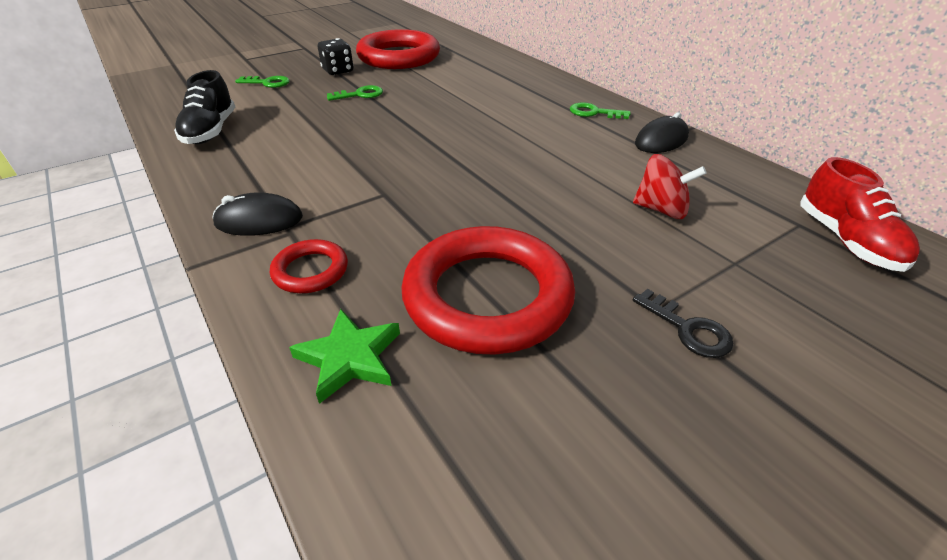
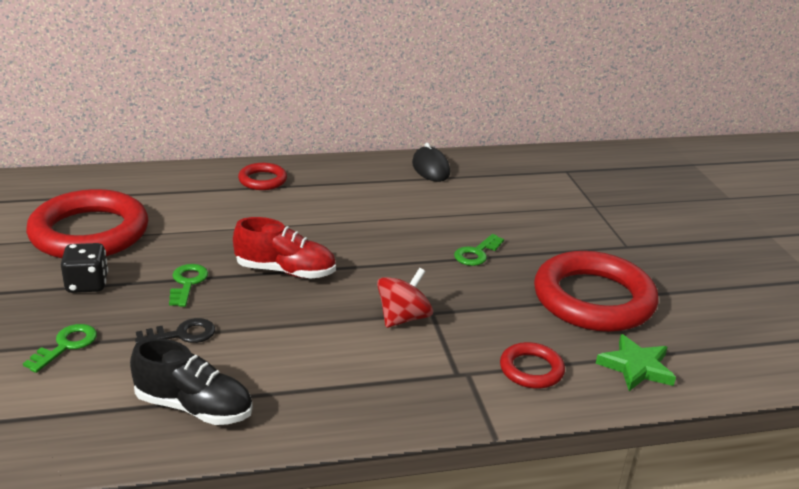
camera: 70 degrees left, 10 degrees down
black mouse [213,192,303,236] -> none
green key [570,102,631,119] -> green key moved to [454,234,504,266]
red spinning top [633,154,707,219] -> red spinning top moved to [377,268,433,328]
black key [633,289,734,358] -> black key moved to [135,318,215,344]
red shoe [800,157,920,272] -> red shoe moved to [233,217,336,279]
none -> red ring [238,163,287,190]

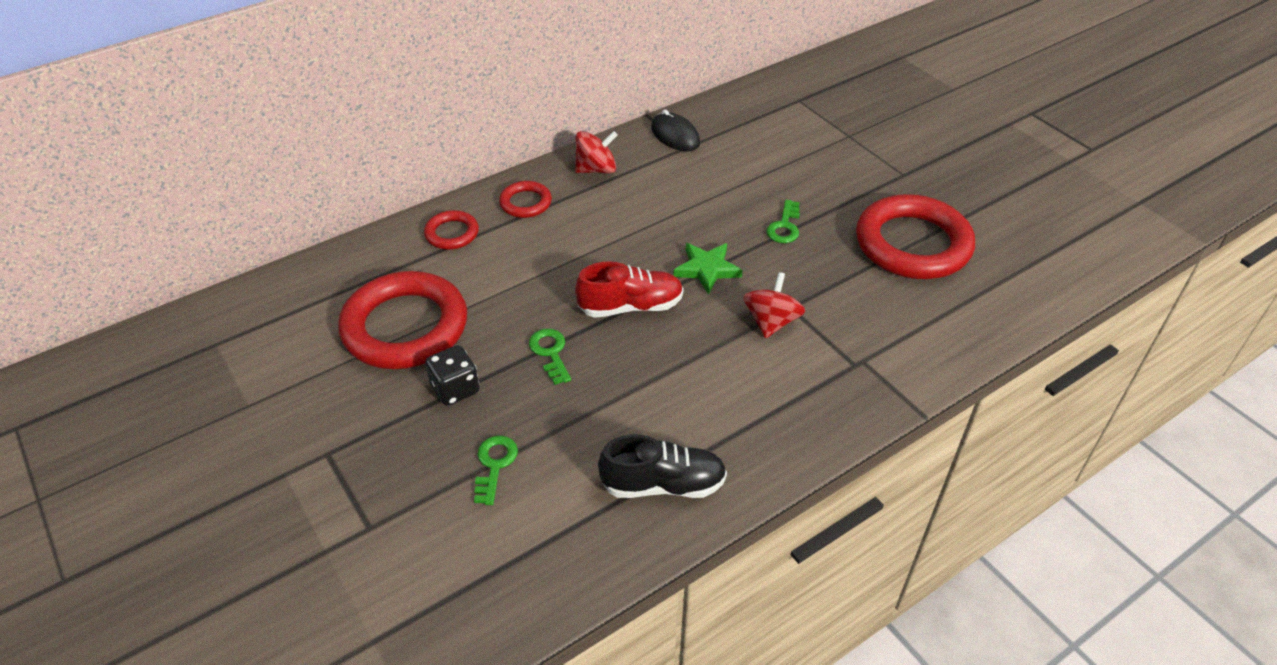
camera: 20 degrees left, 15 degrees up
black key [135,318,215,344] -> none
red ring [500,342,565,389] -> red ring moved to [424,210,479,250]
green star [596,334,676,391] -> green star moved to [673,243,743,295]
none -> red spinning top [575,131,618,174]

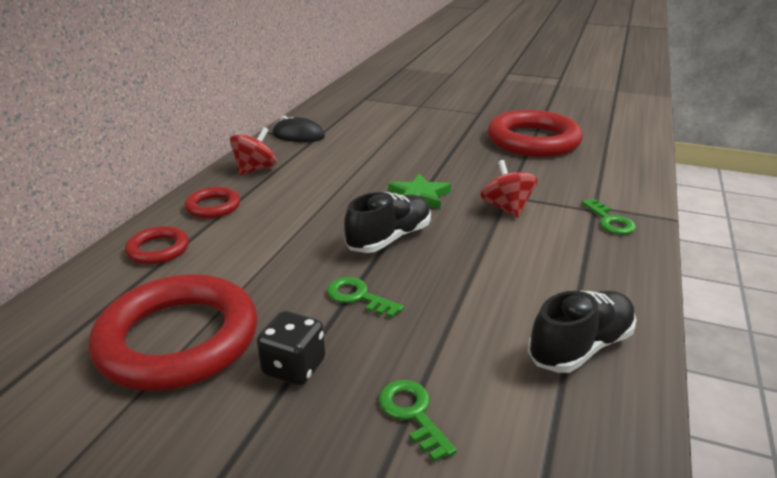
camera: 35 degrees left, 15 degrees down
red shoe [575,261,684,318] -> black shoe [344,192,431,253]
green key [766,200,800,243] -> green key moved to [582,199,636,234]

